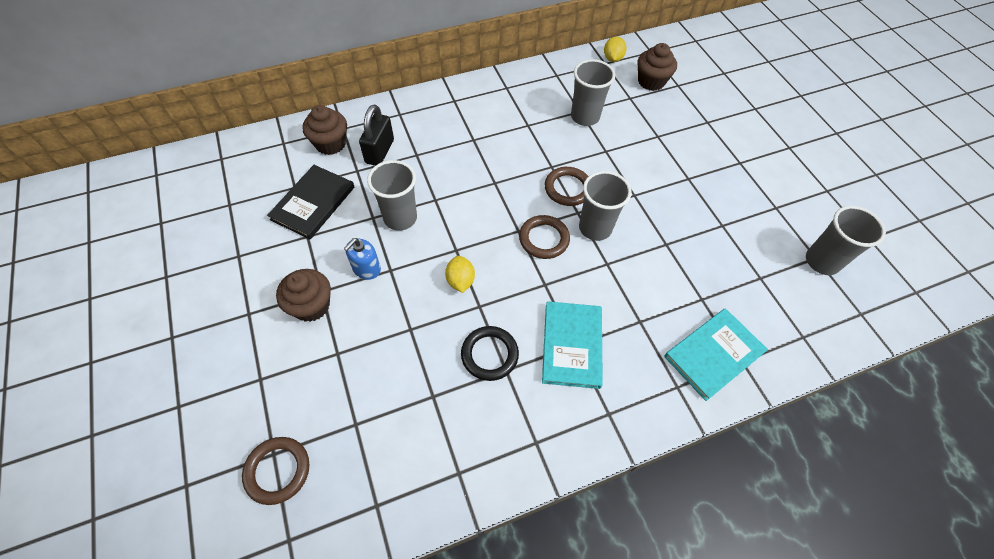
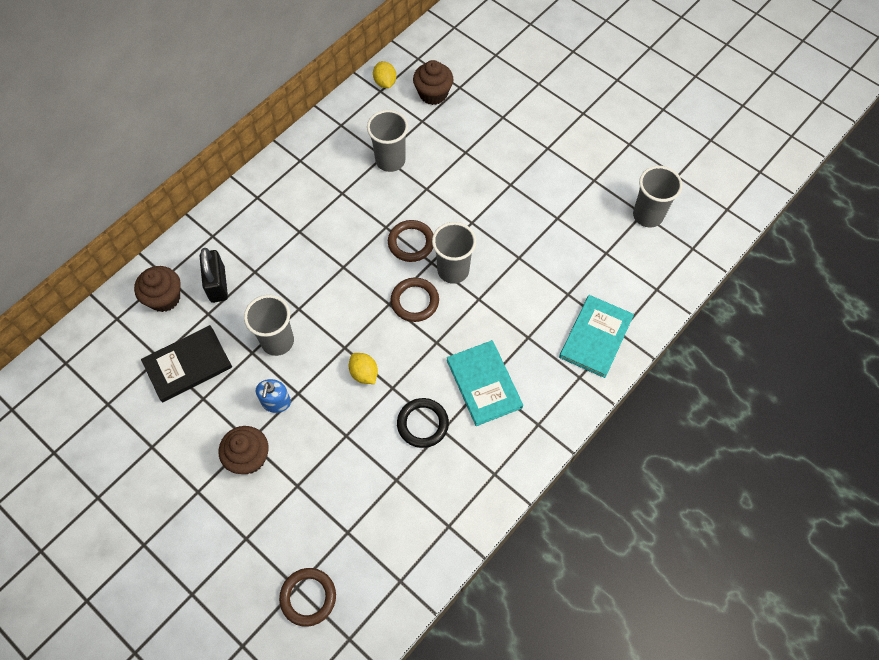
camera: 25 degrees left, 5 degrees up
black book [267,165,354,239] -> black book turned 60 degrees clockwise [141,325,232,402]

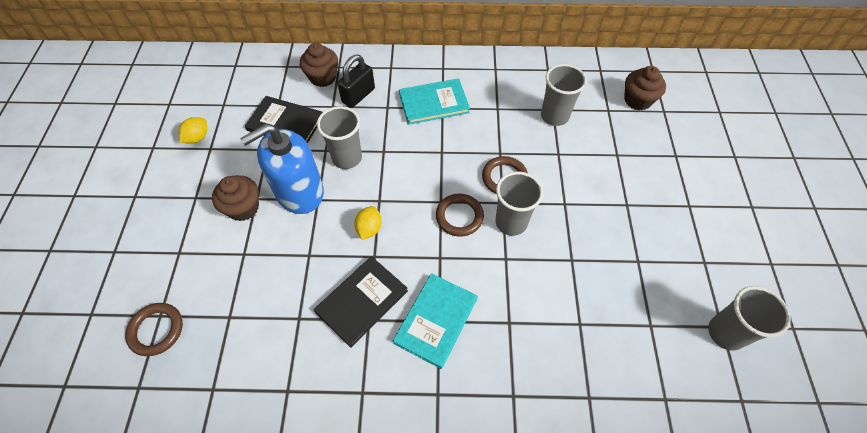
camera: 50 degrees right, 5 degrees down
blue soap dispenser [256,379,291,413] -> blue soap dispenser [240,124,324,214], size x2.14
yellow lemon [373,61,396,88] -> yellow lemon moved to [179,117,207,144]
black ring [397,398,449,448] -> black book [314,256,408,348]
turquoise book [559,295,634,378] -> turquoise book moved to [399,78,470,125]

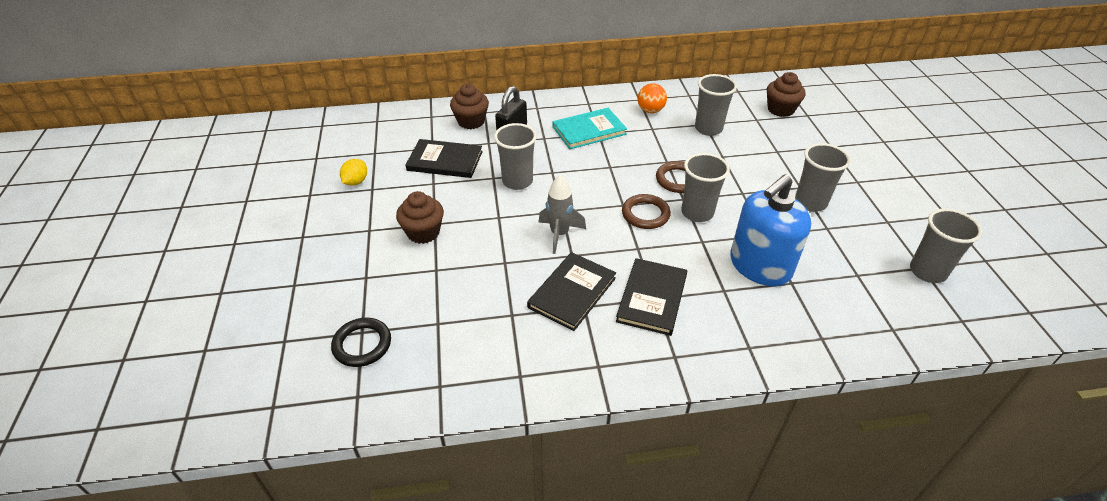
camera: 10 degrees left, 15 degrees down
brown ring [125,303,183,356] -> black ring [331,318,391,367]
blue soap dispenser [240,124,324,214] -> blue soap dispenser moved to [730,174,811,286]
yellow lemon [354,206,382,240] -> grey rocket [538,175,586,254]
turquoise book [393,273,478,369] -> black book [616,258,687,336]
none -> orange ball [638,83,667,113]
none -> grey cup [795,143,851,212]

